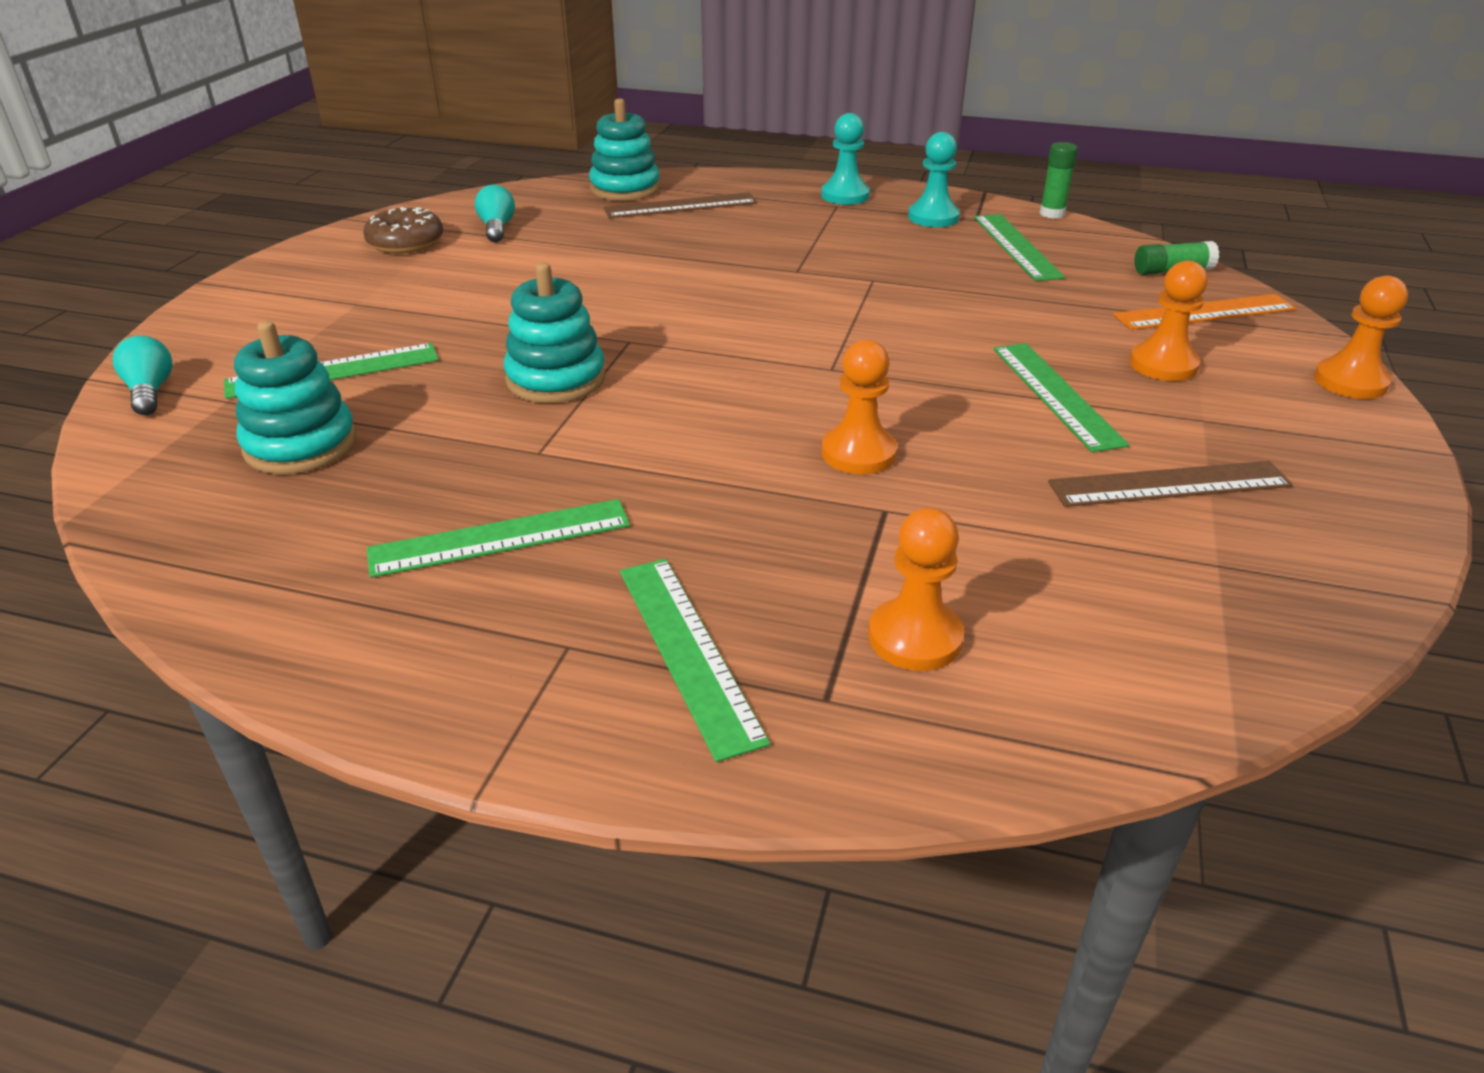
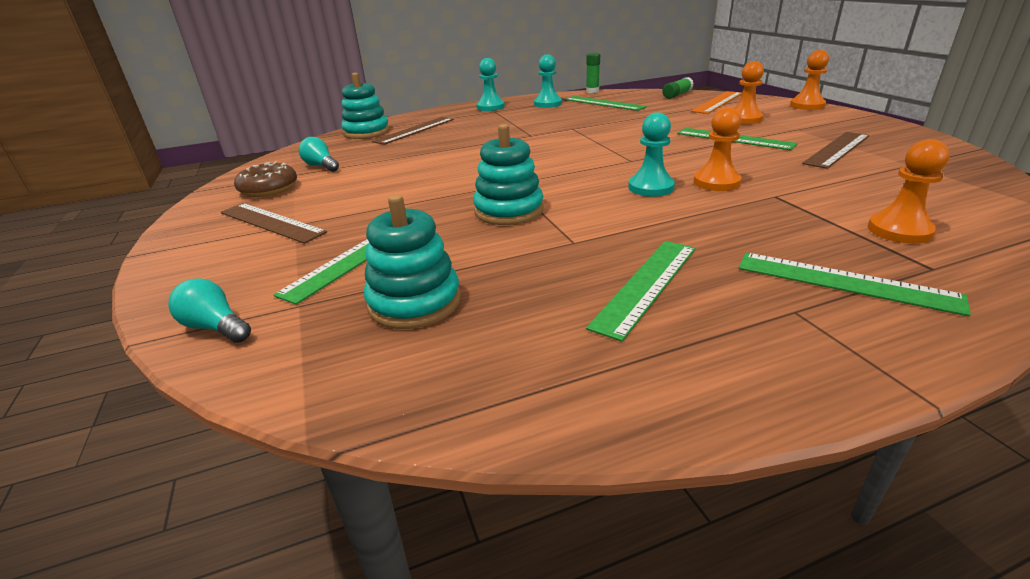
camera: 35 degrees left, 5 degrees down
none -> brown ruler [221,203,327,244]
none -> turquoise pawn [628,112,675,197]

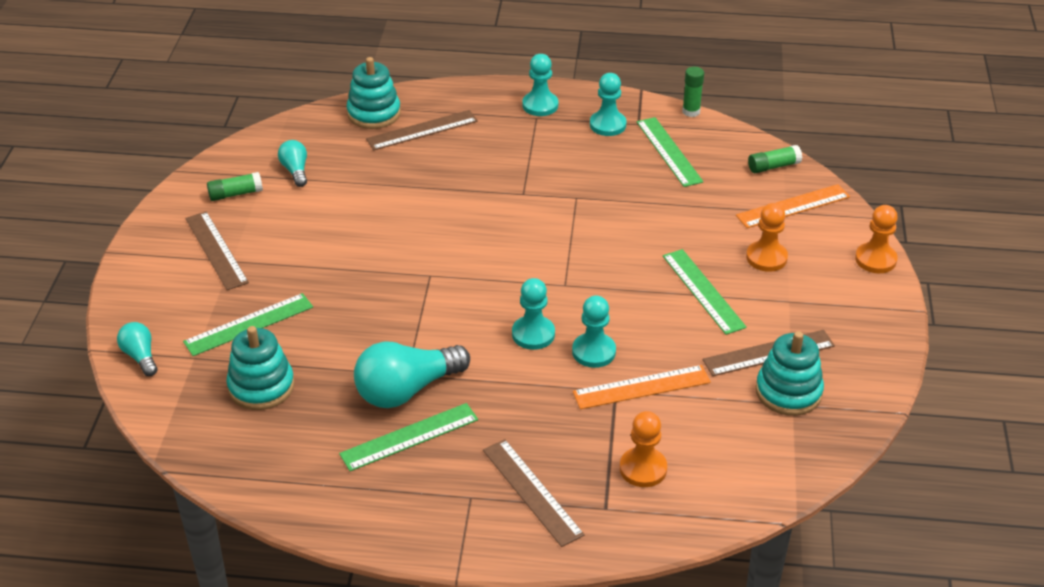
camera: 25 degrees right, 10 degrees up
brown donut [234,161,297,197] -> green glue stick [207,172,263,201]
turquoise stacking toy [473,124,544,225] -> turquoise stacking toy moved to [756,331,824,416]
orange pawn [694,107,742,191] -> turquoise pawn [572,296,616,368]
green ruler [739,252,971,317] -> brown ruler [483,439,585,547]
none -> turquoise light bulb [354,341,470,408]
none -> orange ruler [573,365,711,409]

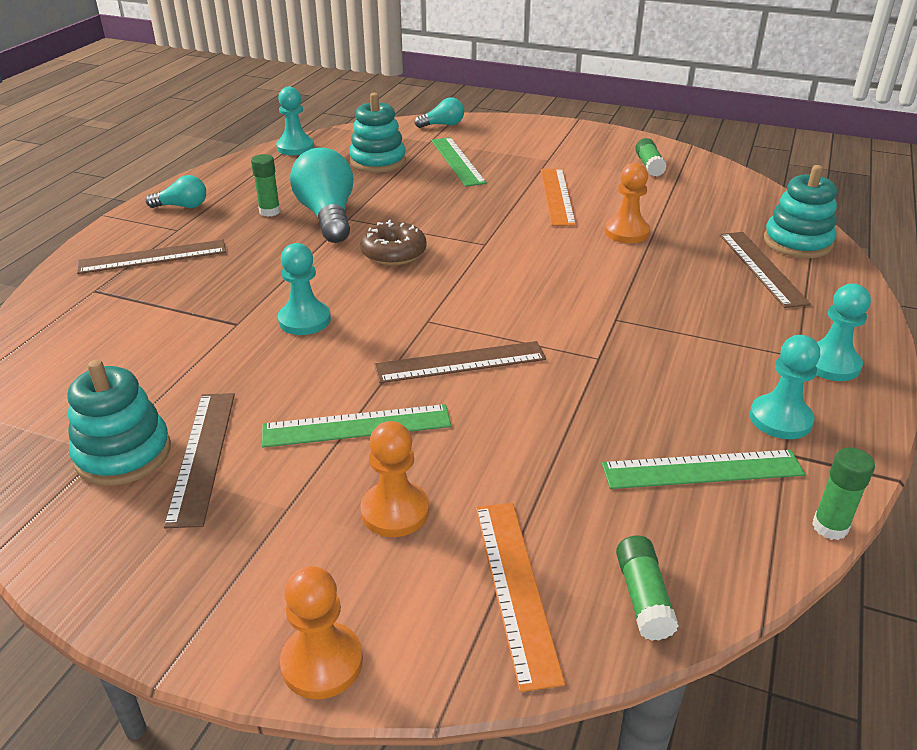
camera: 105 degrees right, 5 degrees down
brown ruler [185,211,249,290] -> brown ruler moved to [375,341,546,383]
turquoise light bulb [278,140,307,187] -> turquoise light bulb moved to [146,175,206,208]
green ruler [339,403,478,471] -> green glue stick [251,154,280,217]
turquoise pawn [512,278,555,350] -> turquoise pawn moved to [276,87,314,155]
orange ruler [573,365,711,409] -> orange ruler moved to [541,169,576,226]
orange pawn [620,411,667,487] -> orange pawn moved to [605,163,650,243]
none -> brown donut [360,220,427,266]

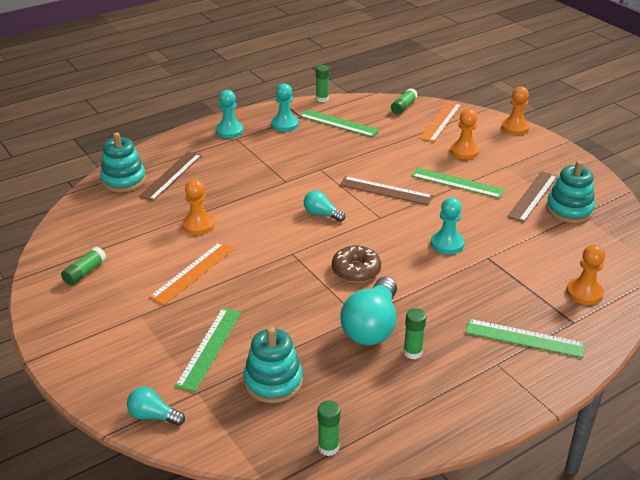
camera: 145 degrees left, 0 degrees up
brown ruler [77,240,226,274] -> green ruler [465,319,585,358]
turquoise light bulb [146,175,206,208] -> turquoise light bulb moved to [304,190,345,222]
turquoise pawn [276,87,314,155] -> green glue stick [318,401,340,456]
none -> orange pawn [566,245,605,305]

